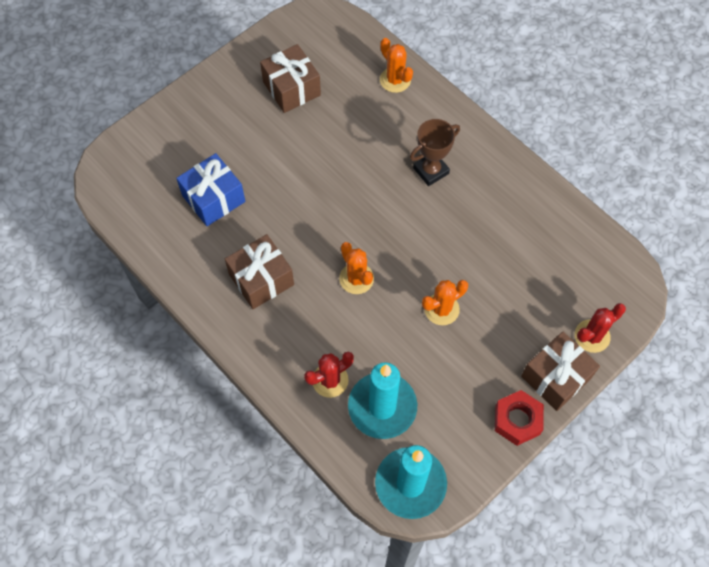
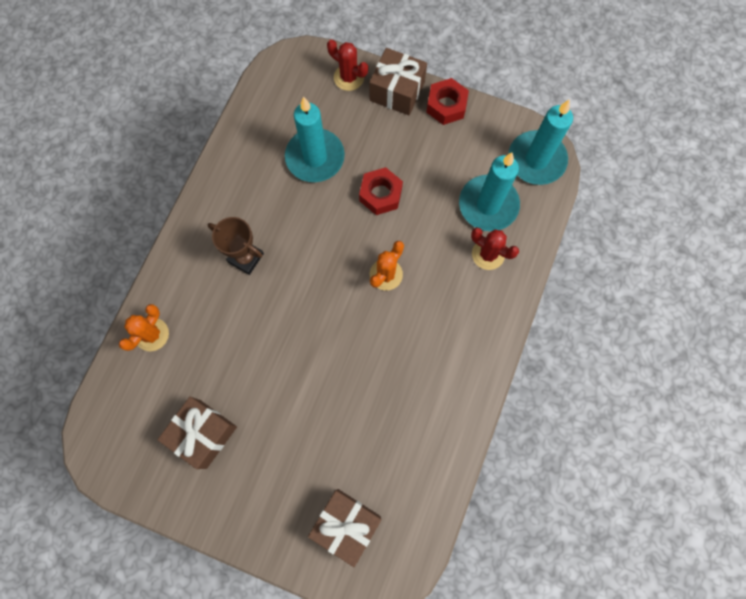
camera: 115 degrees left, 10 degrees up
blue gift [176,153,245,226] -> none
brown gift [225,234,294,309] -> brown gift moved to [308,489,381,567]
orange cactus [422,280,468,325] -> red nut [359,167,403,215]
none -> turquoise candle [285,97,345,182]

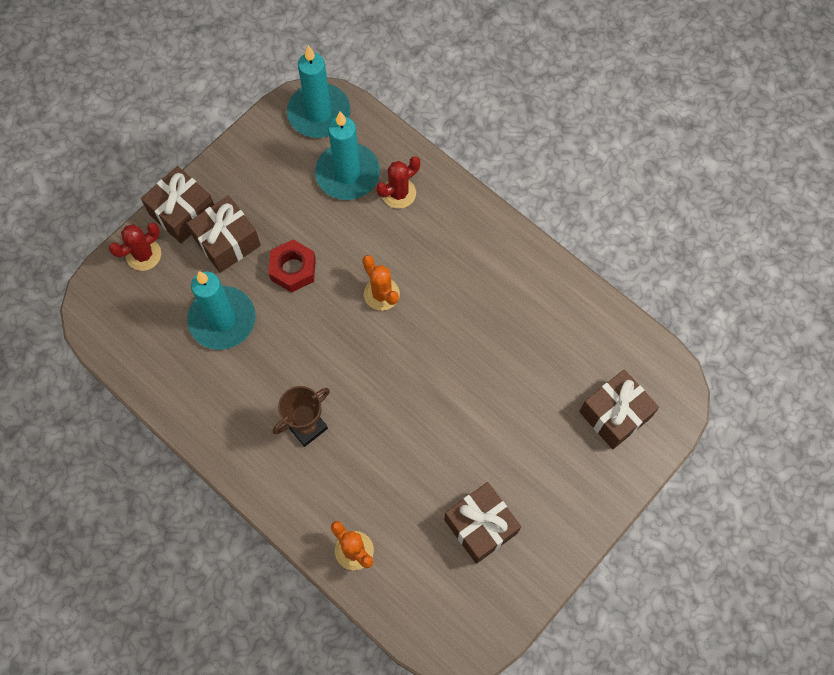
camera: 70 degrees left, 5 degrees down
red nut [426,78,469,125] -> none
none -> brown gift [187,196,261,273]

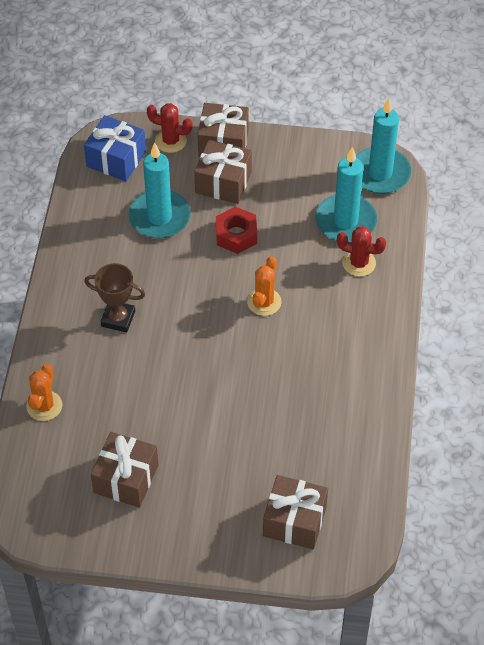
camera: 55 degrees right, 15 degrees down
none -> blue gift [84,115,146,181]

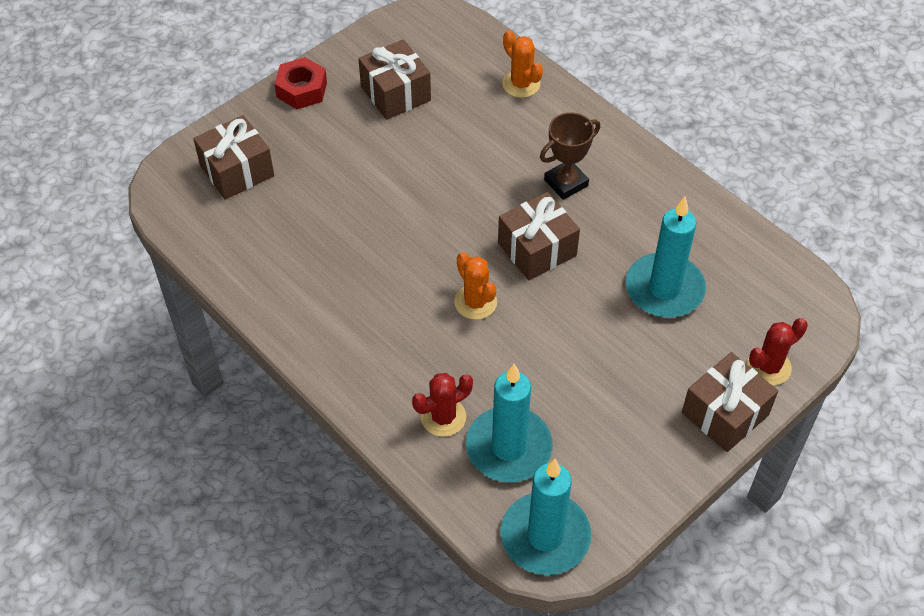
camera: 130 degrees right, 0 degrees up
blue gift [84,115,146,181] -> none
brown gift [194,140,252,204] -> brown gift moved to [498,192,580,280]
red nut [216,207,257,254] -> red nut moved to [275,57,327,109]

